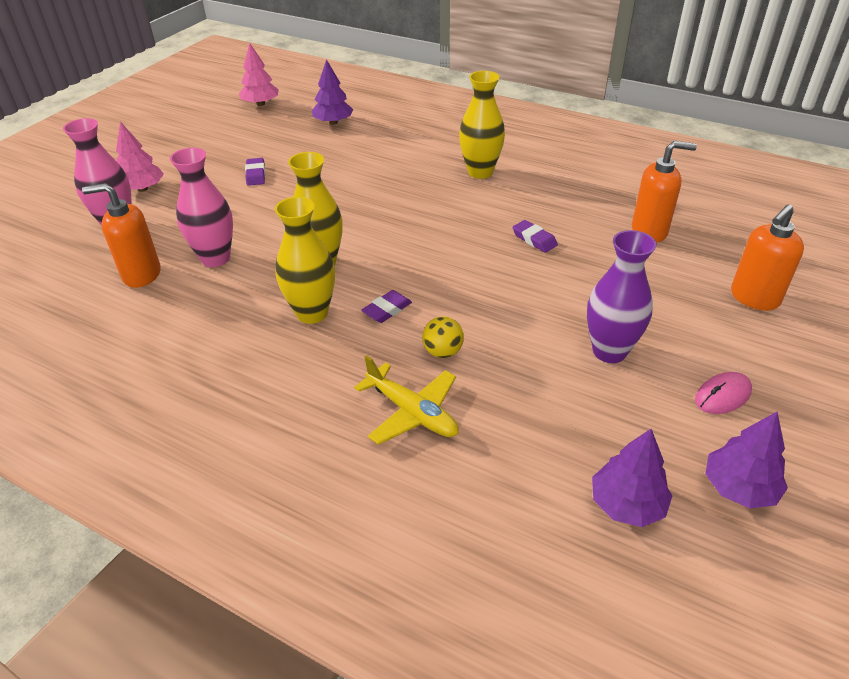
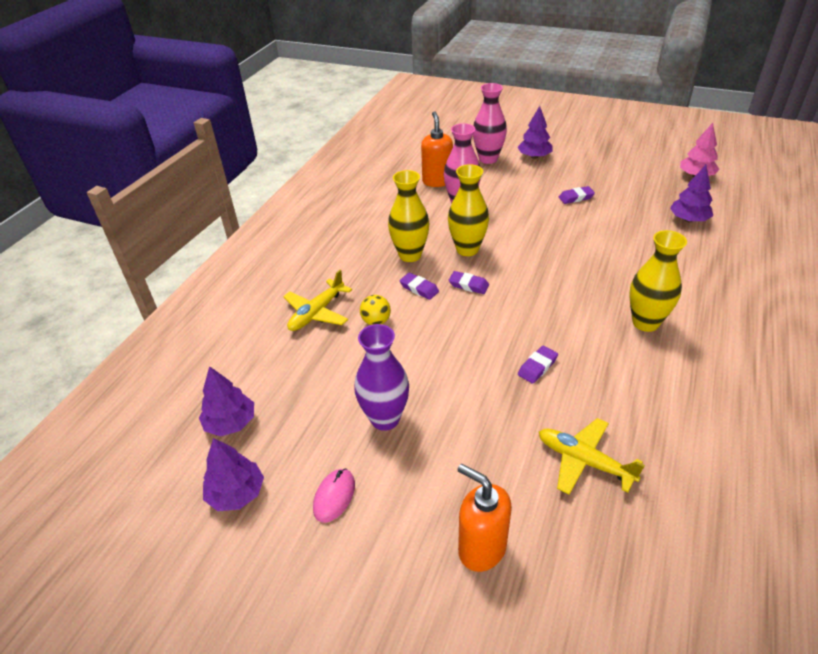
camera: 85 degrees right, 0 degrees up
pink tree [116,122,164,192] -> purple tree [518,106,552,159]
orange soap dispenser [632,141,697,243] -> yellow plane [539,418,645,494]
pink mouse [695,372,752,414] -> pink mouse turned 60 degrees clockwise [313,468,355,523]
none -> purple eraser [449,271,489,294]

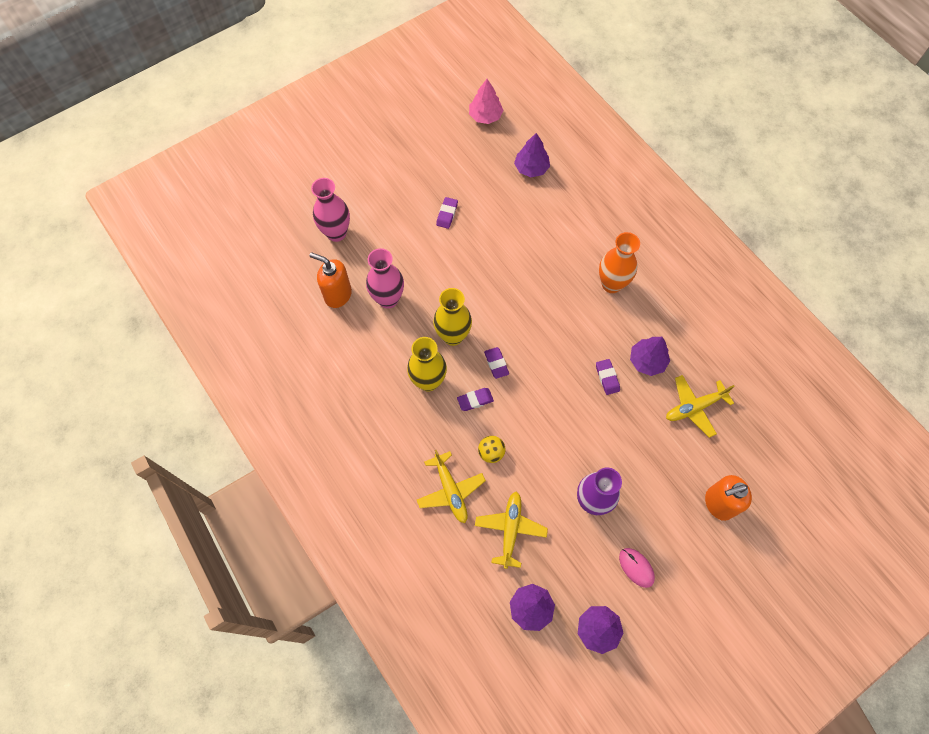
camera: 60 degrees left, 25 degrees up
purple eraser [449,271,489,294] -> purple eraser turned 75 degrees counterclockwise [484,347,509,379]
purple tree [518,106,552,159] -> purple tree moved to [630,337,670,376]
yellow vase [629,230,687,332] -> orange vase [599,232,640,293]
none -> yellow plane [475,492,548,569]

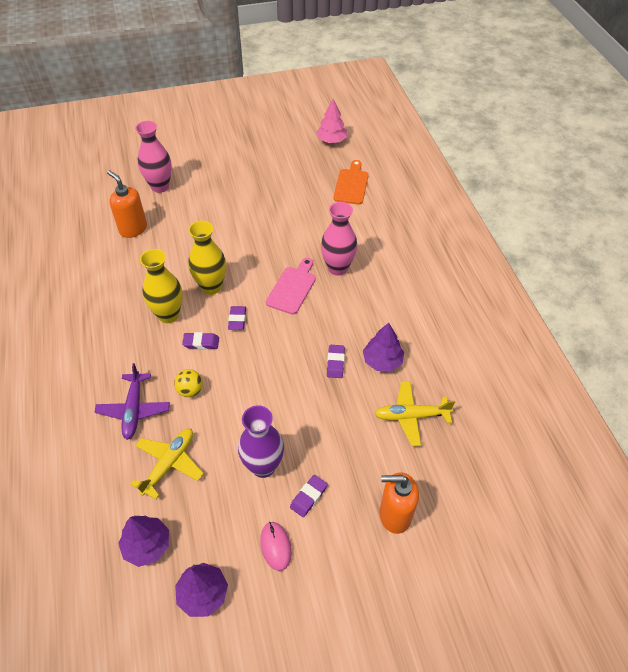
camera: 20 degrees right, 15 degrees down
pink vase [366,248,404,309] -> pink vase moved to [321,202,357,276]
yellow plane [417,450,486,523] -> purple plane [95,363,170,440]
purple eraser [436,197,458,229] -> purple eraser moved to [290,475,328,517]
purple tree [514,133,550,177] -> orange cutting board [333,160,369,205]
orange vase [599,232,640,293] -> none
none -> pink cutting board [266,258,316,315]

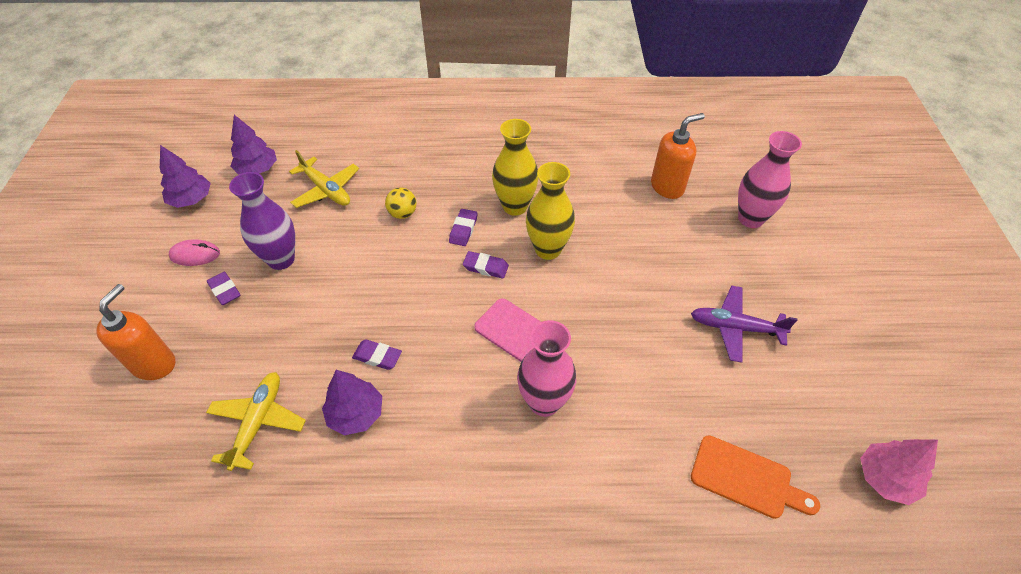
camera: 105 degrees right, 0 degrees up
purple plane [95,363,170,440] -> purple plane moved to [691,285,798,363]

